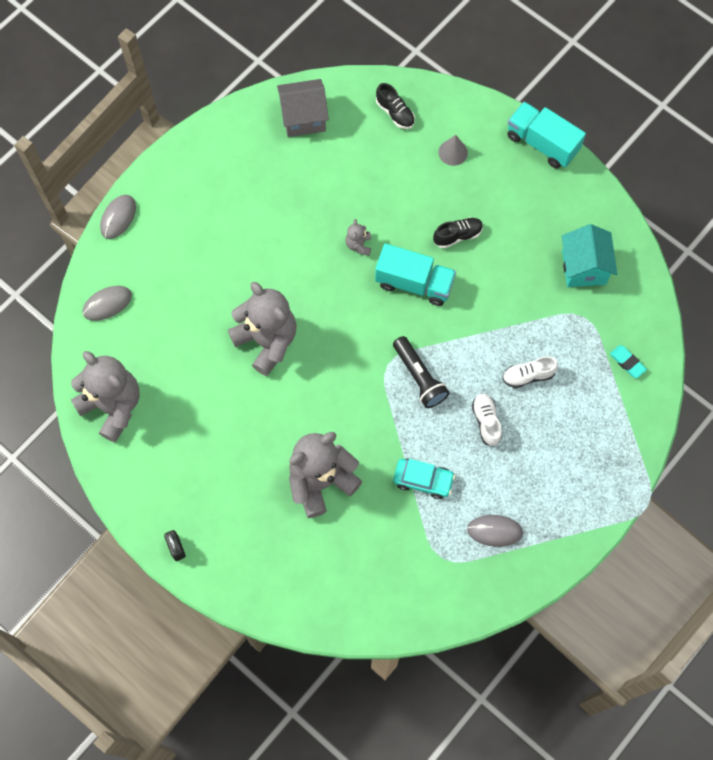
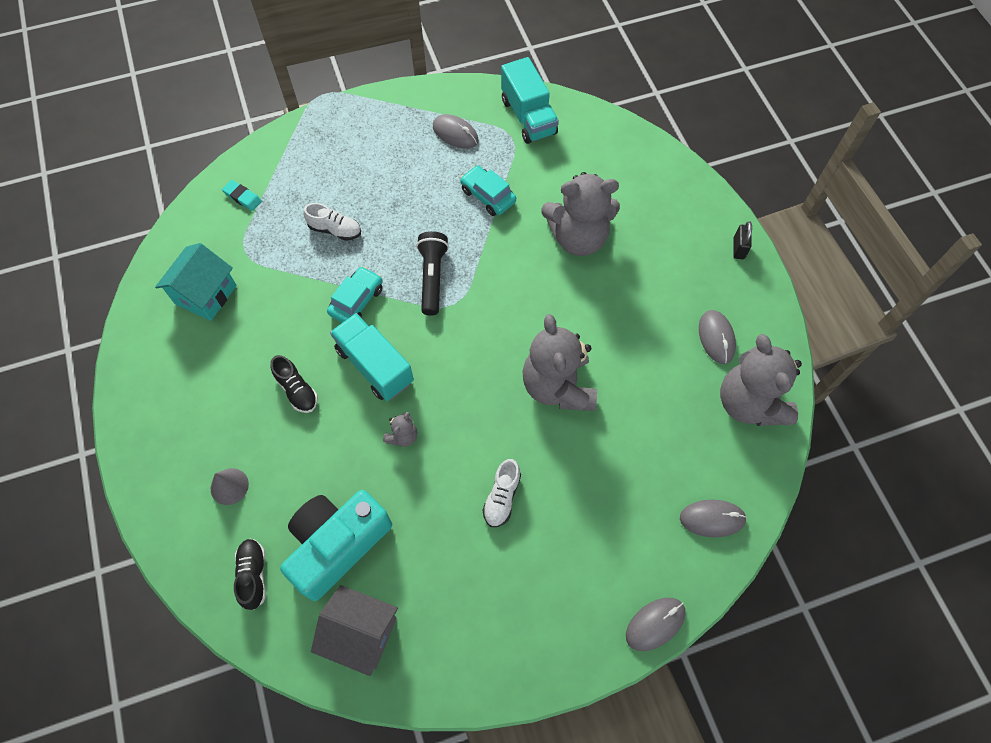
camera: 150 degrees left, 5 degrees down
black shoe [433,217,483,248] -> black shoe turned 135 degrees counterclockwise [271,355,318,413]
white shoe [472,393,502,446] -> white shoe moved to [483,459,521,527]
turquoise truck [507,102,586,169] -> turquoise truck moved to [501,57,559,144]
turquoise eraser [610,345,647,378] -> turquoise eraser turned 45 degrees counterclockwise [222,180,262,211]
none -> turquoise camera [280,490,392,601]
none -> turquoise car [327,266,383,323]
none -> grey mouse [699,310,736,364]

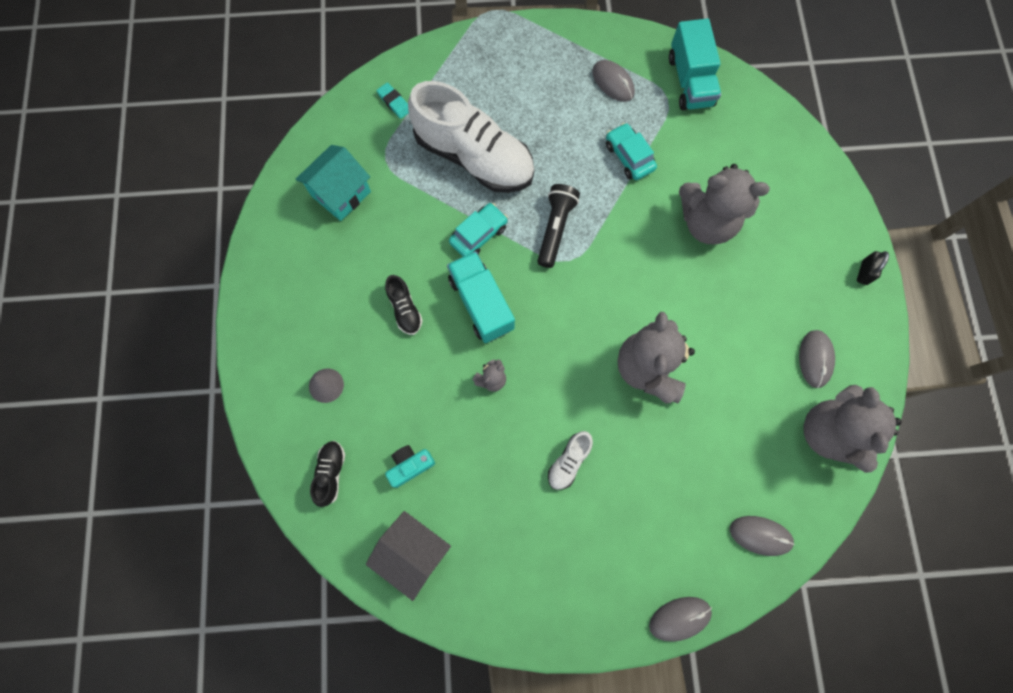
camera: 15 degrees right, 10 degrees up
turquoise camera [280,490,392,601] -> turquoise camera [385,445,435,488], size x0.47
white shoe [303,203,361,241] -> white shoe [408,81,534,193], size x2.40

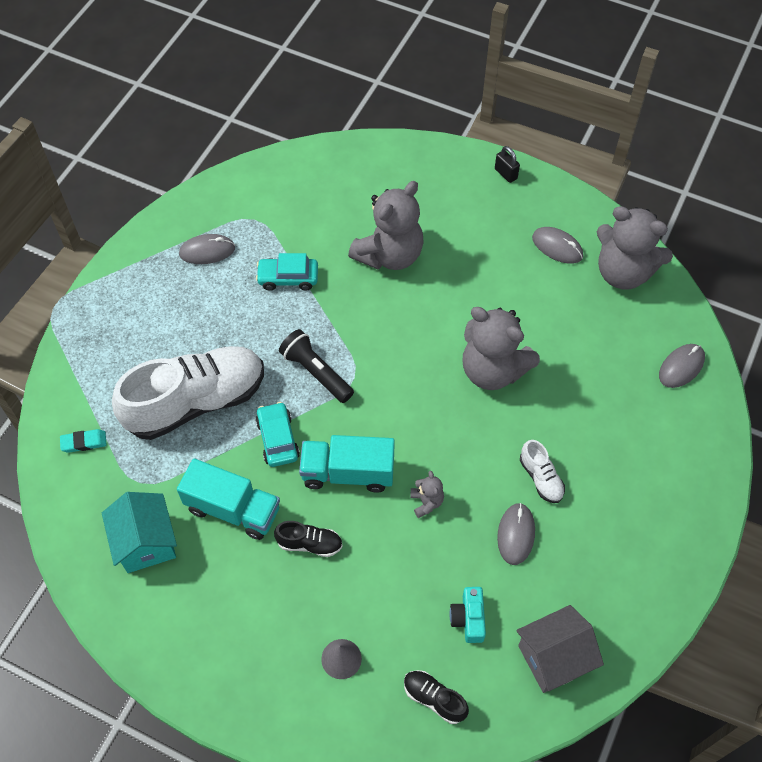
camera: 60 degrees left, 15 degrees down
grey mouse [649,597,712,642] -> grey mouse moved to [497,503,535,565]
turquoise truck [669,18,721,110] -> turquoise truck moved to [177,459,280,540]

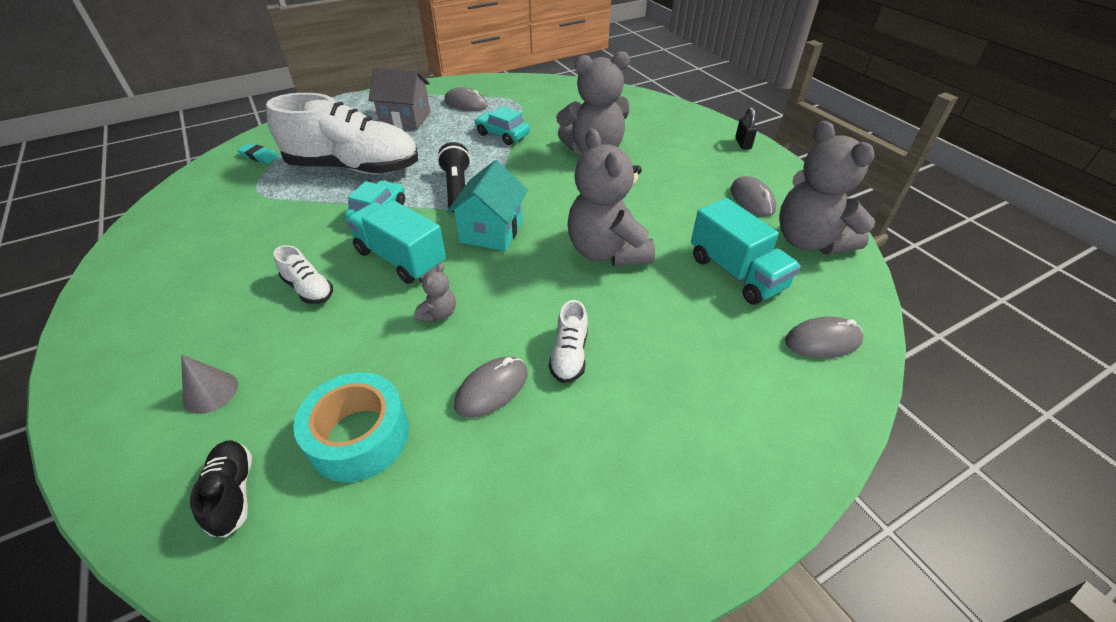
camera: 35 degrees right, 15 degrees down
turquoise house [102,492,177,573] -> turquoise house moved to [447,160,528,251]
turquoise truck [177,459,280,540] -> turquoise truck moved to [691,198,801,305]
black shoe [274,521,343,557] -> white shoe [273,245,333,304]
turquoise camera [449,587,486,643] -> turquoise tape [293,372,409,482]
grey house [516,605,604,693] -> grey house moved to [369,67,430,130]

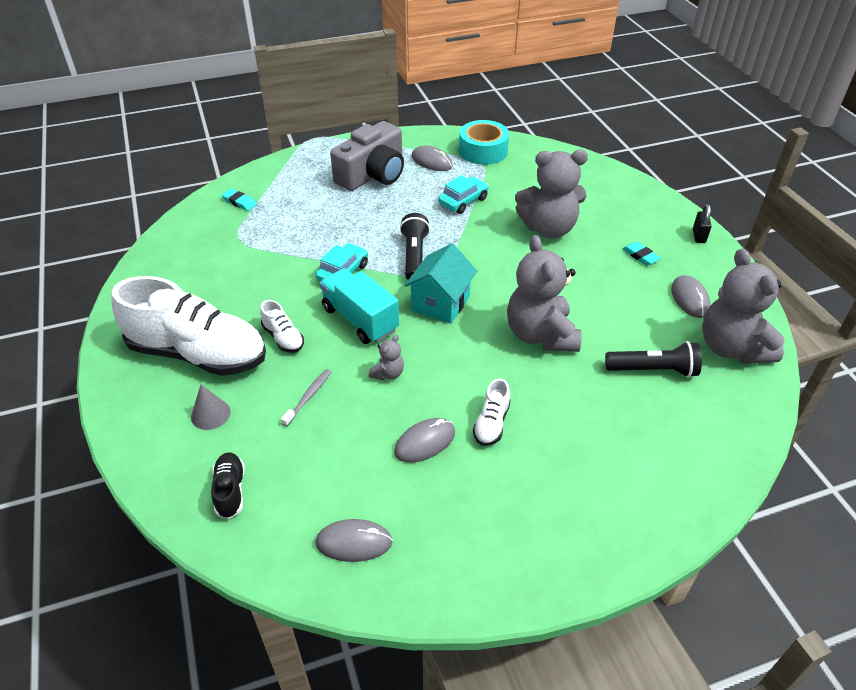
camera: 10 degrees right, 0 degrees up
white shoe [266,93,418,175] -> white shoe moved to [111,276,266,376]
turquoise tape [293,372,409,482] -> turquoise tape moved to [459,120,509,165]
grey house [369,67,430,130] -> grey camera [330,121,404,191]
turquoise car [475,106,530,145] -> turquoise car turned 90 degrees clockwise [438,175,489,214]
turquoise truck [691,198,801,305] -> black flashlight [605,341,702,378]
grey mouse [785,316,863,359] -> grey mouse moved to [315,519,393,562]
none -> grey toothbrush [281,369,331,426]
none -> turquoise eraser [622,241,661,266]

